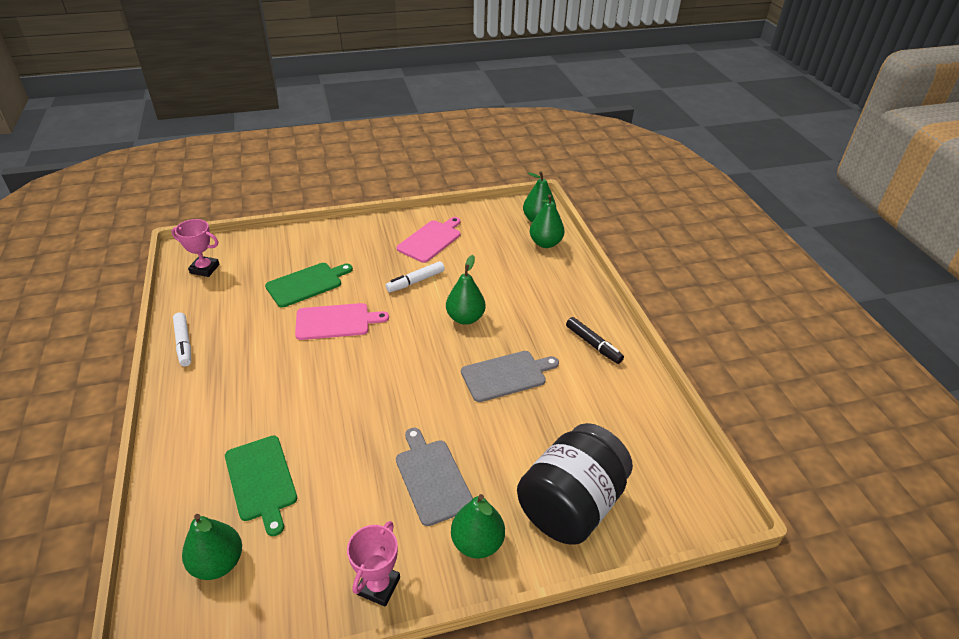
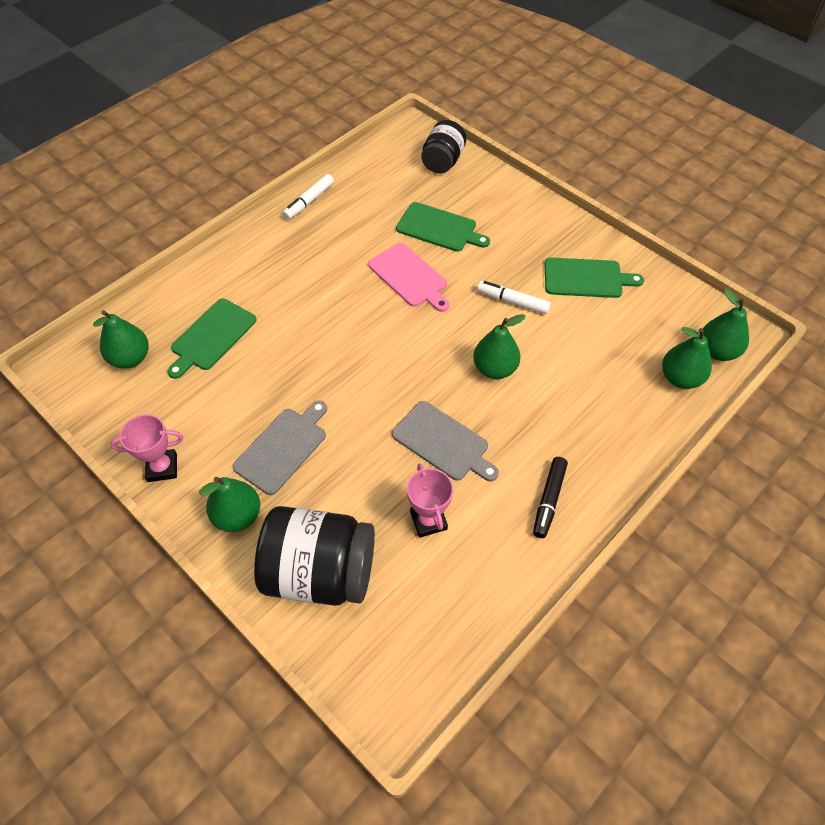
camera: 60 degrees right, 15 degrees up
pink trophy [171,219,220,277] -> pink trophy moved to [407,464,453,538]
pink cutting board [396,217,461,263] -> green cutting board [545,258,644,298]
none -> black jar [421,120,467,174]

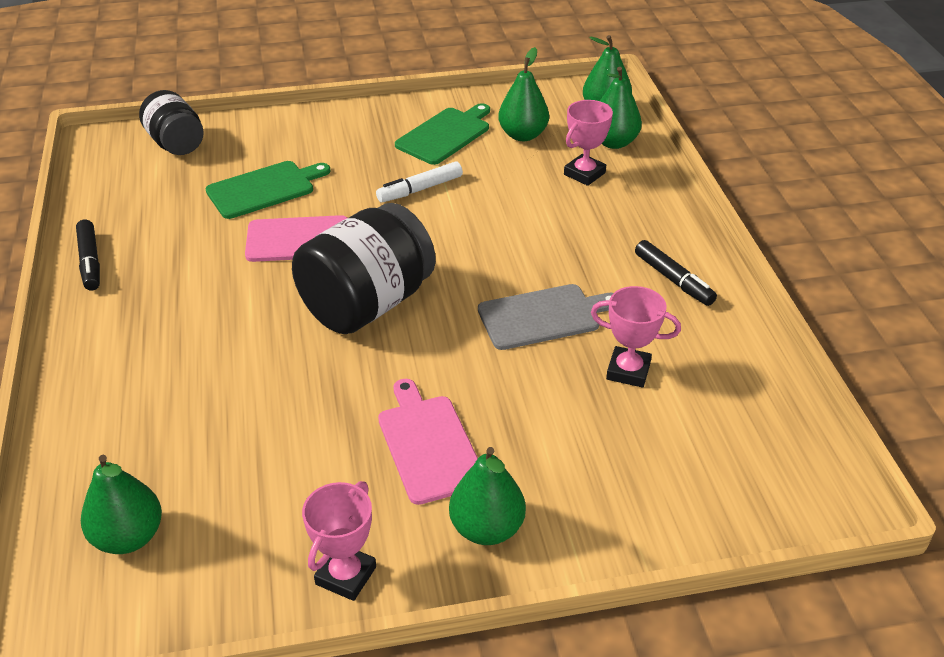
camera: 55 degrees left, 15 degrees down
green cutting board [167,299,257,379] -> none
grey cutting board [232,401,327,495] -> pink cutting board [378,379,478,505]
black jar [254,506,375,606] -> black jar moved to [292,203,436,334]
white marker [283,174,334,220] -> black marker [76,220,100,291]
green pear [473,314,526,379] -> green pear moved to [498,47,549,141]
none -> pink trophy [564,100,613,186]

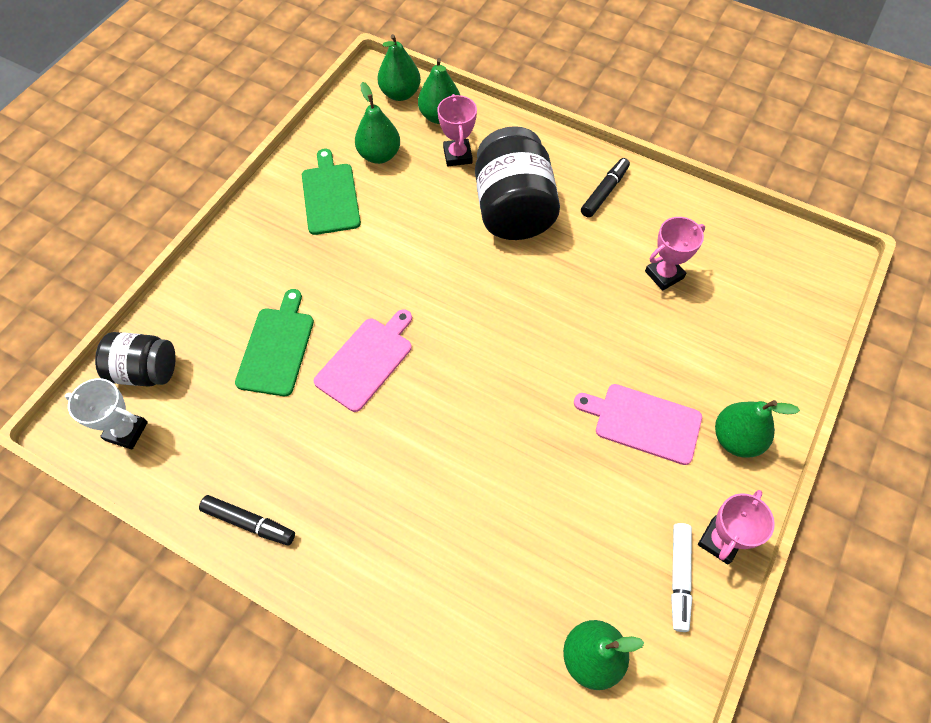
camera: 50 degrees left, 20 degrees up
black jar [292,203,436,334] -> black jar moved to [475,126,560,240]
pink trophy [302,481,376,601] -> pink trophy turned 60 degrees clockwise [698,490,775,564]
white marker [376,161,463,202] -> white marker moved to [671,523,692,632]
grey cutting board [478,284,613,350] -> none
black marker [635,240,717,306] -> black marker turned 60 degrees counterclockwise [581,158,630,218]
none -> white trophy [65,378,148,449]

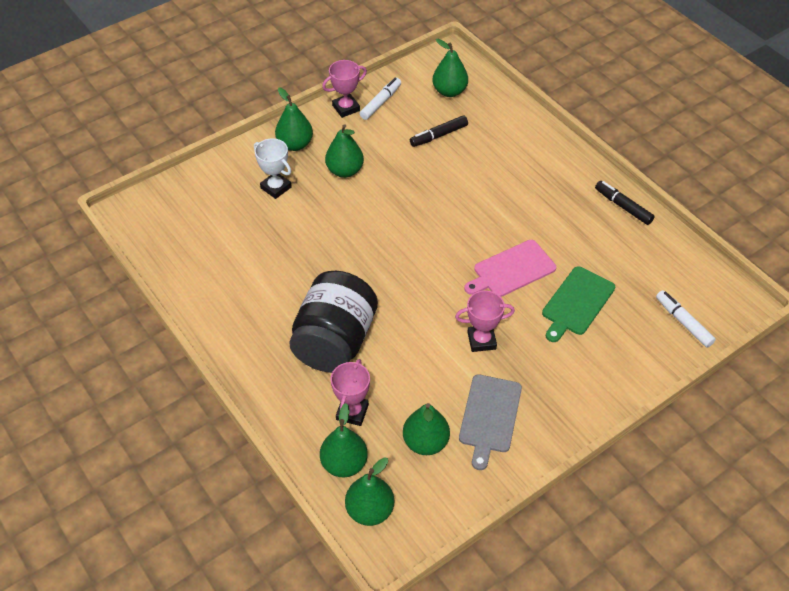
camera: 155 degrees left, 10 degrees down
white trophy [65,378,148,449] -> white trophy moved to [254,138,292,199]
black jar [95,332,176,386] -> white marker [656,290,716,347]
green cutting board [302,149,361,235] -> grey cutting board [459,374,522,470]
pink cutting board [574,384,702,465] -> green pear [325,124,364,178]
black marker [581,158,630,218] -> black marker moved to [410,115,468,147]
pink trophy [645,217,705,291] -> pink trophy moved to [455,290,515,352]

